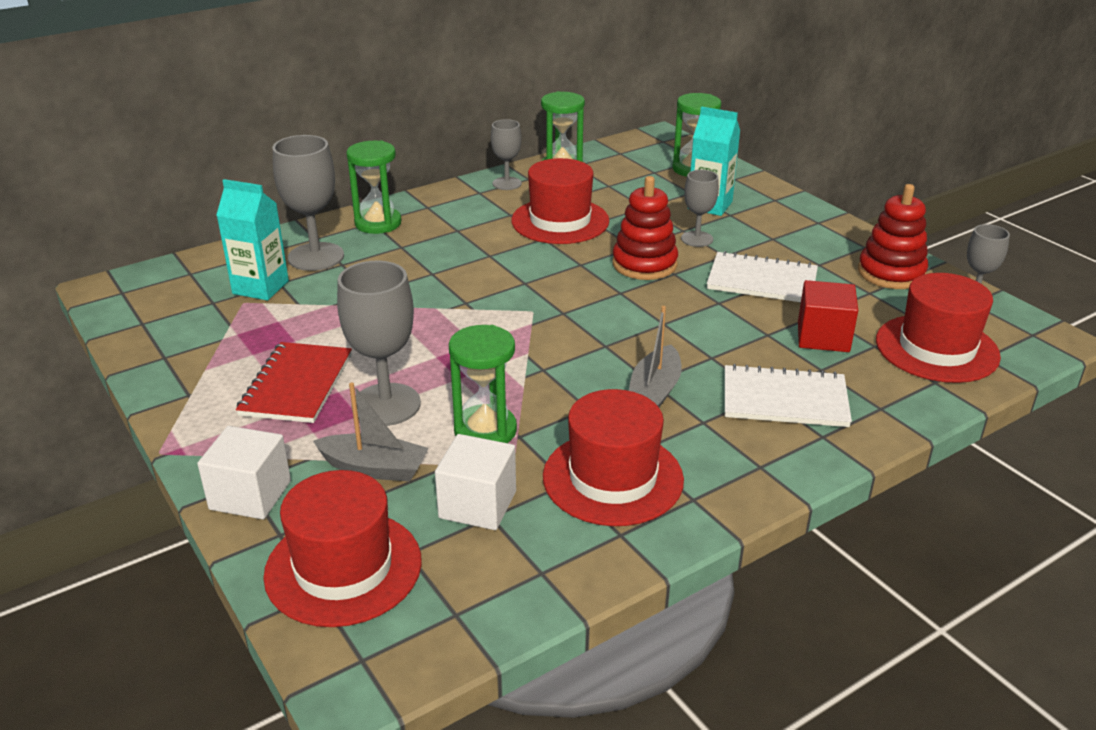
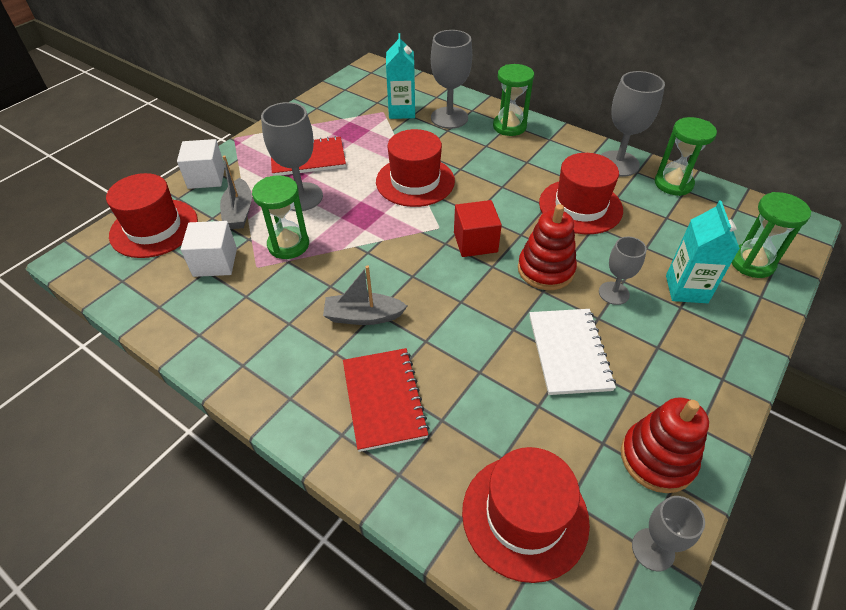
camera: 70 degrees right, 15 degrees up
grey goblet [491,119,522,190] -> grey goblet [601,71,665,177], size x1.68
red hat [543,389,684,526] -> red hat moved to [376,129,455,207]
white notebook [725,364,852,427] -> red notebook [343,348,429,452]
red cube [798,280,858,352] -> red cube moved to [454,200,502,257]

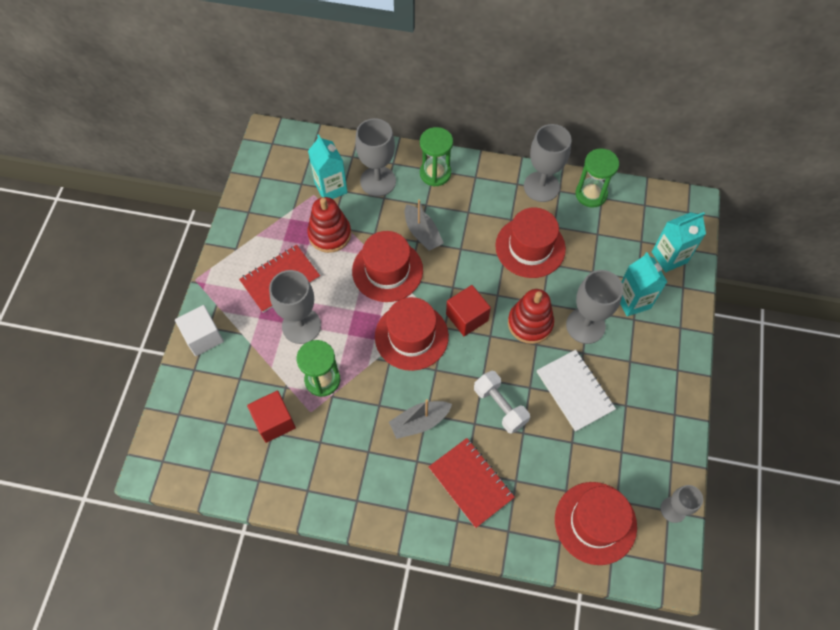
camera: 25 degrees left, 15 degrees up
red hat [106,173,198,258] -> red hat moved to [375,297,449,371]
white cube [181,221,237,277] -> red cube [247,390,296,443]
grey boat [220,156,252,229] -> grey boat moved to [405,199,444,251]
grey goblet [599,237,647,305] -> grey goblet [566,270,623,344], size x1.68
red stacking toy [621,397,709,493] -> red stacking toy moved to [307,197,351,253]
green hourglass [732,192,811,278] -> turquoise carton [652,212,706,272]
none -> white dumbbell [474,371,530,434]

